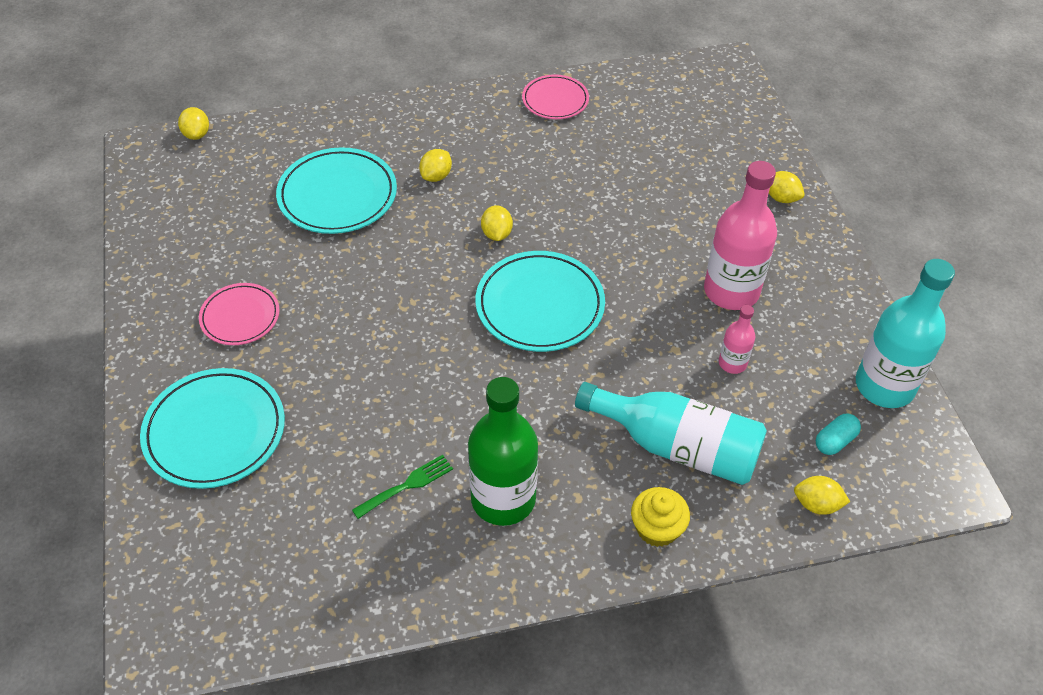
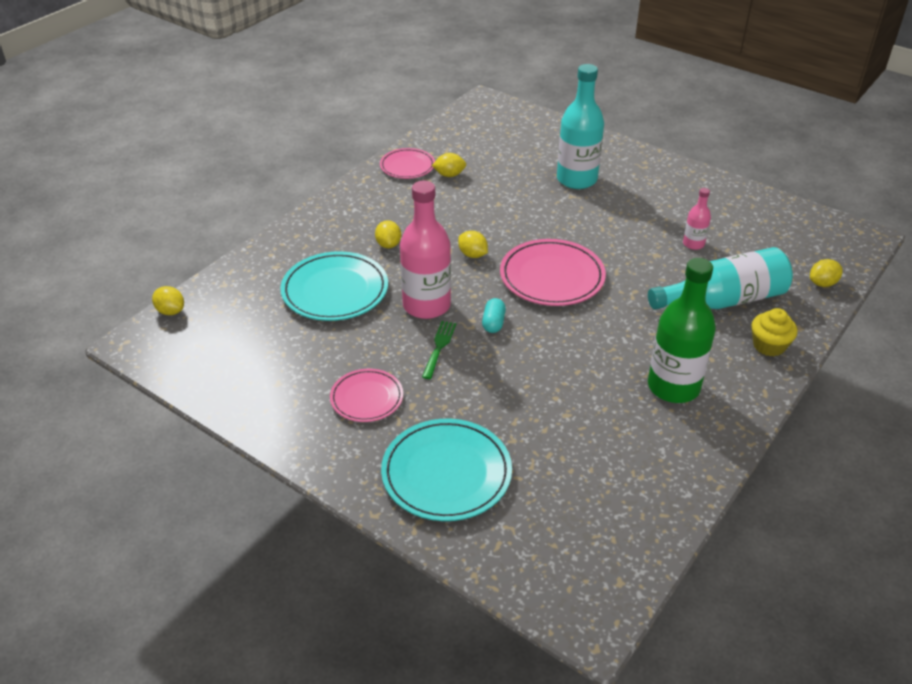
camera: 40 degrees left, 10 degrees down
green fork [352,455,453,519] -> green fork moved to [422,321,456,379]
turquoise plate [475,251,605,352] -> pink plate [500,239,606,306]
pink bottle [704,161,777,310] -> pink bottle moved to [400,181,451,319]
yellow lemon [769,171,804,203] -> yellow lemon moved to [432,153,466,177]
turquoise capsule [816,413,861,455] -> turquoise capsule moved to [482,298,506,333]
turquoise bottle [856,259,955,408] -> turquoise bottle moved to [557,64,604,189]

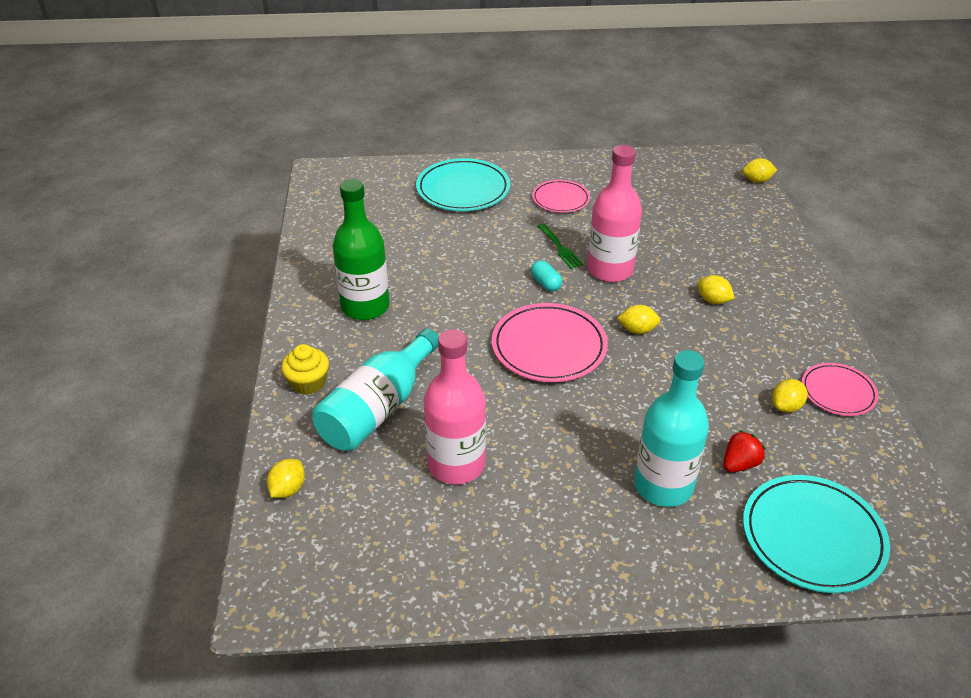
camera: 140 degrees right, 0 degrees up
turquoise plate [280,251,388,321] -> turquoise plate moved to [743,475,890,593]
pink bottle [683,188,711,250] -> pink bottle [423,329,486,484], size x2.05
none -> red strawberry [723,430,765,472]

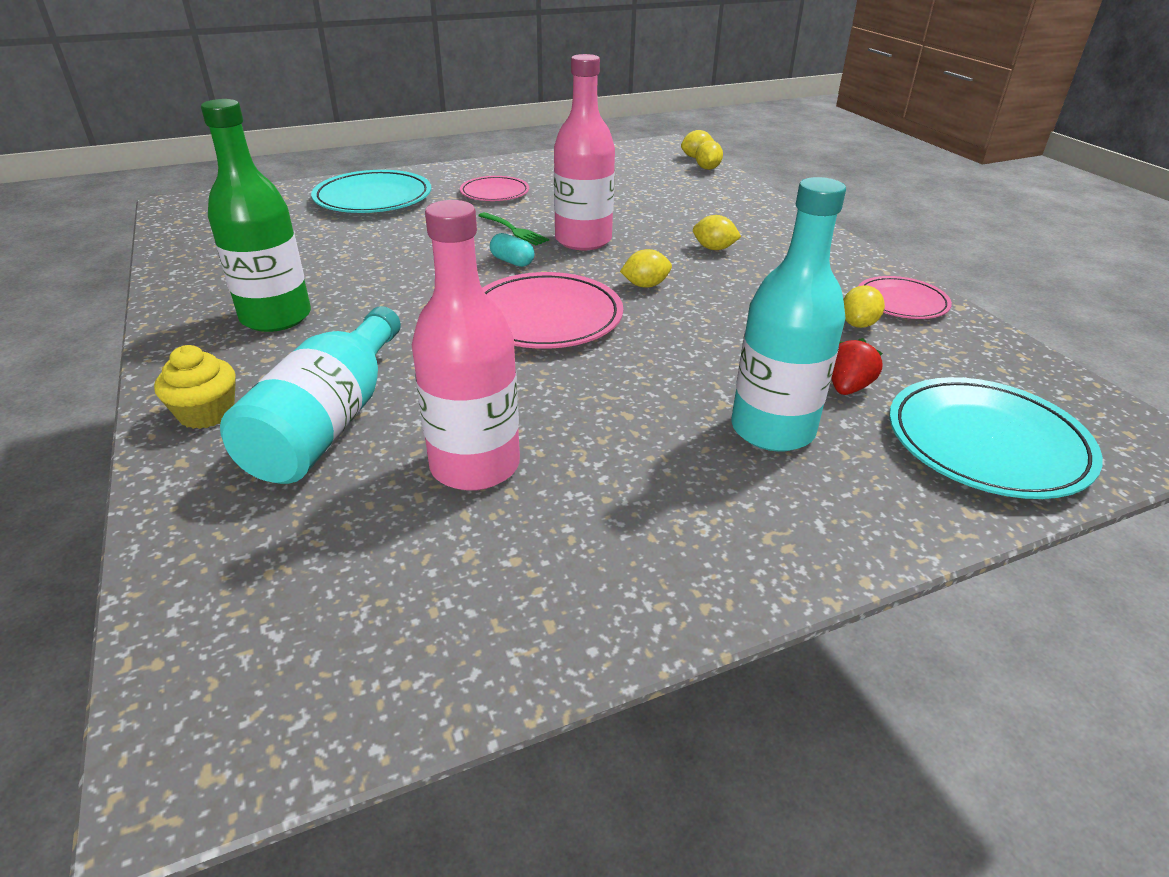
camera: 20 degrees left, 5 degrees down
yellow lemon [267,459,305,498] -> yellow lemon moved to [695,140,723,170]

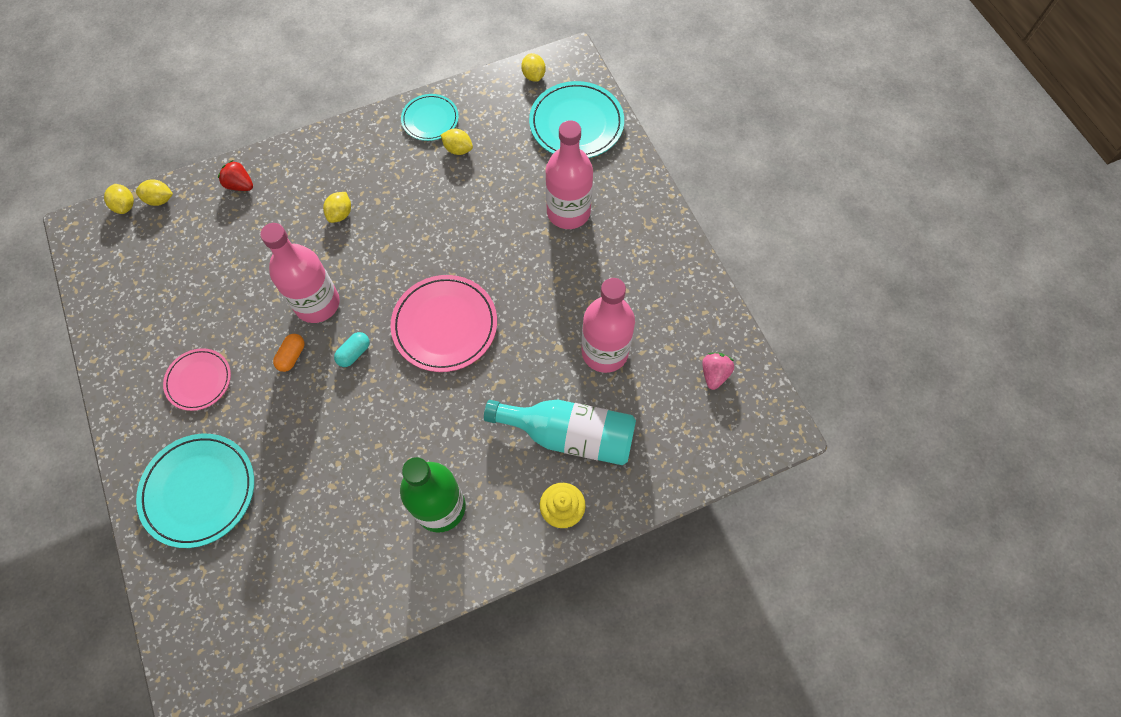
camera: 90 degrees left, 30 degrees up
green fork [478,212,549,245] -> orange capsule [273,334,305,372]
yellow lemon [620,249,672,288] -> yellow lemon moved to [521,53,546,82]
turquoise bottle [731,177,846,452] -> pink bottle [545,120,593,229]
red strawberry [831,338,883,395] -> red strawberry moved to [218,160,253,191]
pink plate [858,276,952,319] -> turquoise plate [401,94,459,141]
none -> pink strawberry [702,353,734,390]

